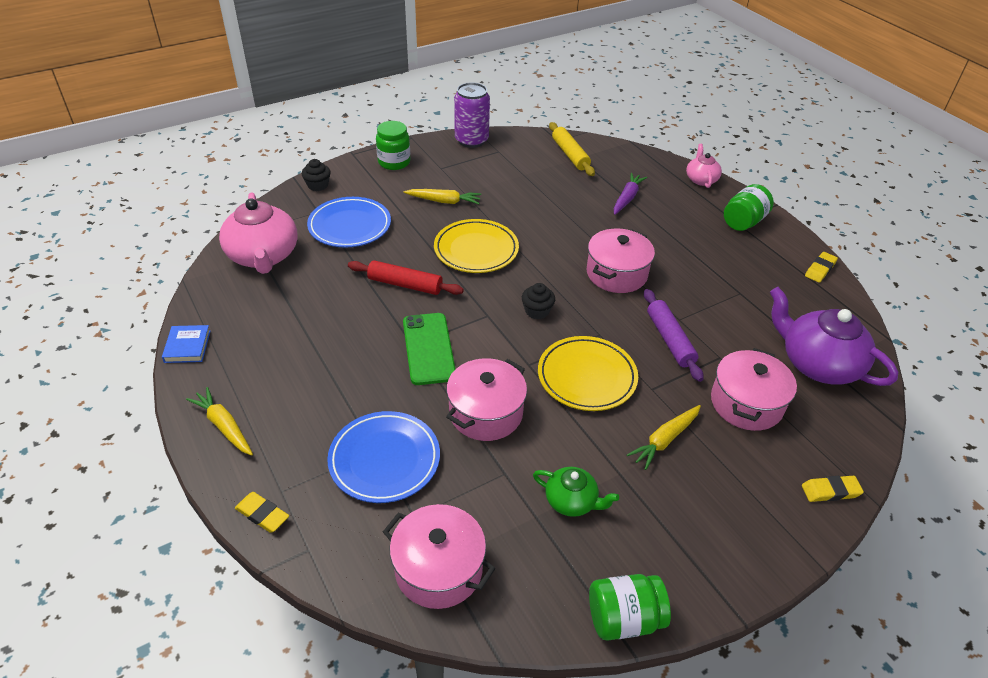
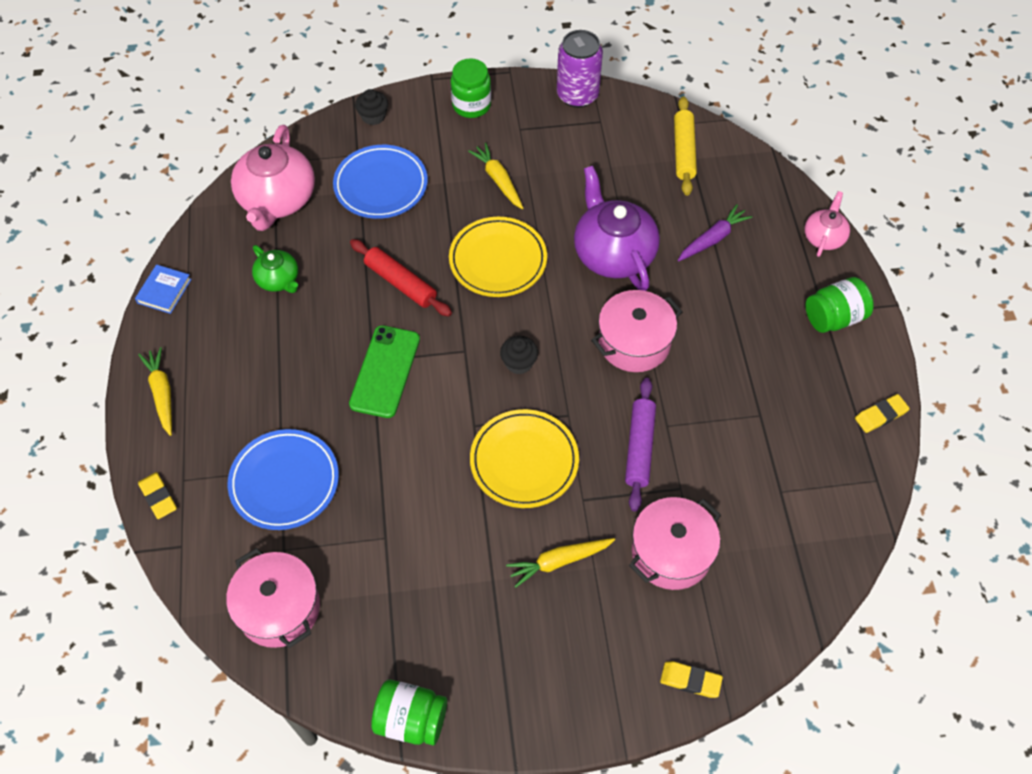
camera: 25 degrees right, 15 degrees up
yellow carrot [404,189,481,204] -> yellow carrot turned 150 degrees counterclockwise [468,143,523,209]
pink pot [446,358,527,441] -> none
green teapot [533,467,619,517] -> green teapot moved to [252,245,298,293]
purple teapot [770,287,898,386] -> purple teapot moved to [574,166,660,291]

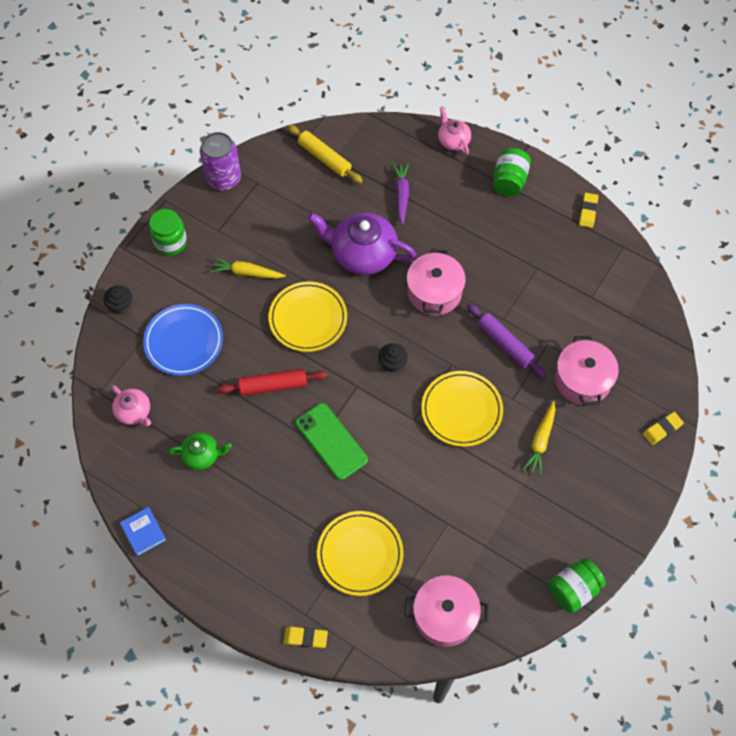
camera: 50 degrees left, 5 degrees up
yellow carrot [138,347,172,436] -> none
blue plate [228,429,339,530] -> yellow plate [317,511,404,596]
pink teapot [231,125,315,231] -> pink teapot [112,385,151,427], size x0.53

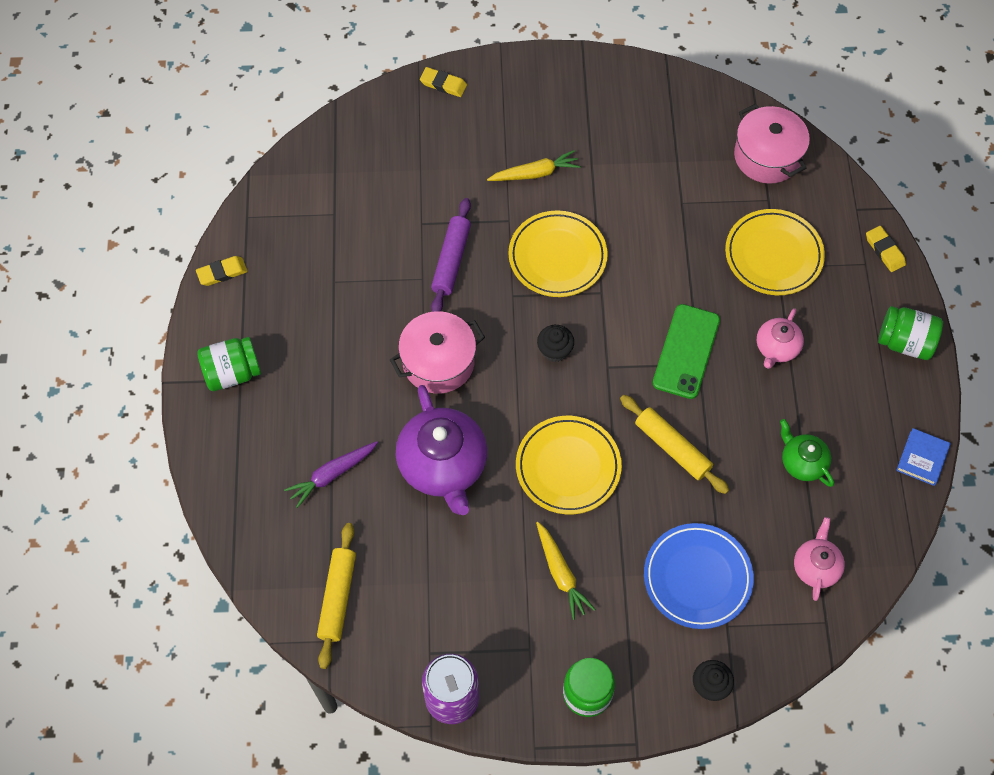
camera: 125 degrees left, 0 degrees up
red rolling pin [217,369,328,396] -> yellow rolling pin [620,395,729,494]
pink teapot [438,107,471,155] -> pink teapot moved to [757,308,804,369]
green jar [548,558,606,613] -> green jar moved to [878,306,943,360]
pink pot [555,336,619,405] -> none

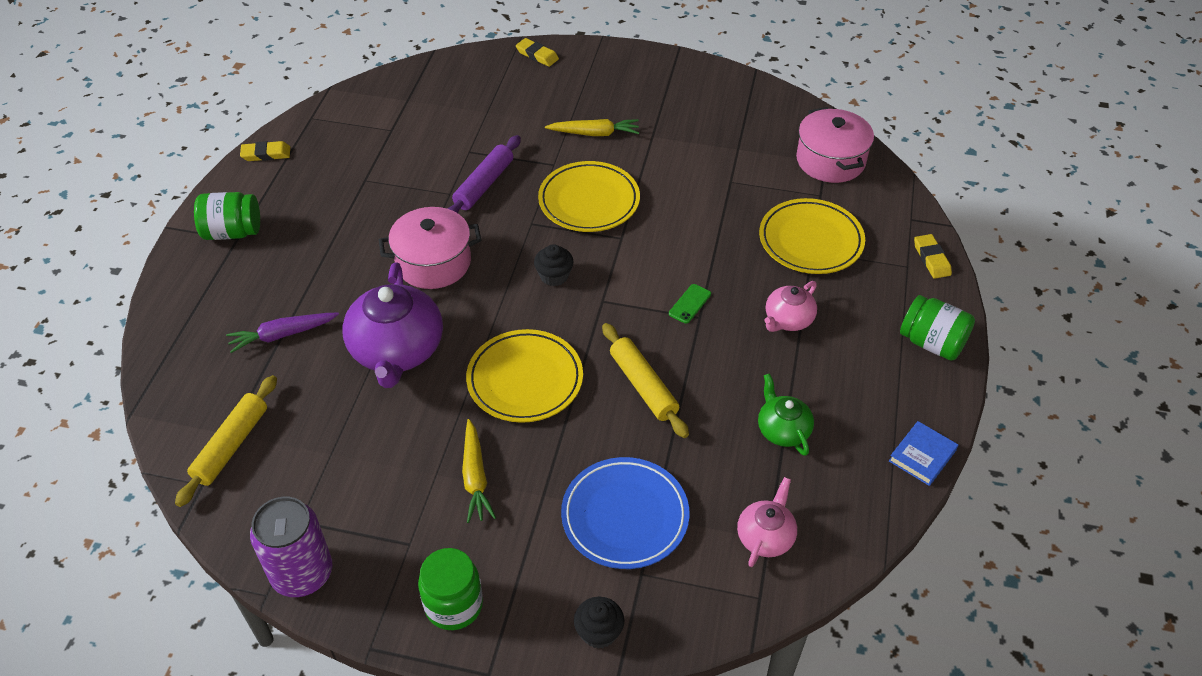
camera: 15 degrees right, 15 degrees down
green phone [653,304,720,399] -> green phone [669,284,711,324], size x0.47

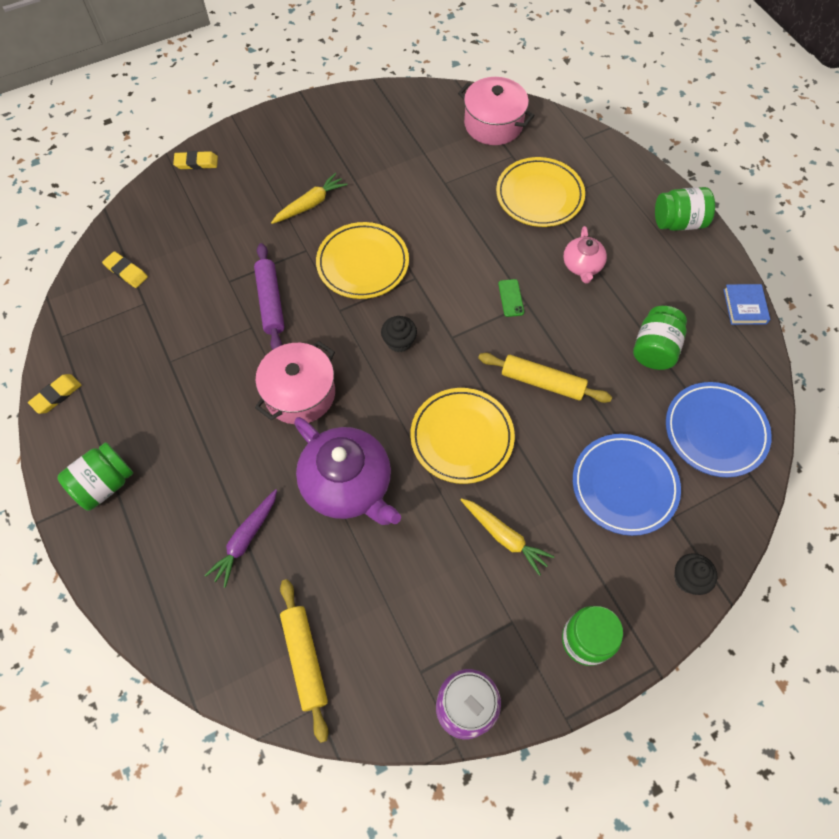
camera: 40 degrees left, 15 degrees up
pink teapot [737,477,797,567] -> blue plate [666,382,772,477]
green teapot [758,373,814,456] -> green jar [633,306,687,370]
yellow eraser [914,234,952,279] -> yellow eraser moved to [102,251,148,288]

